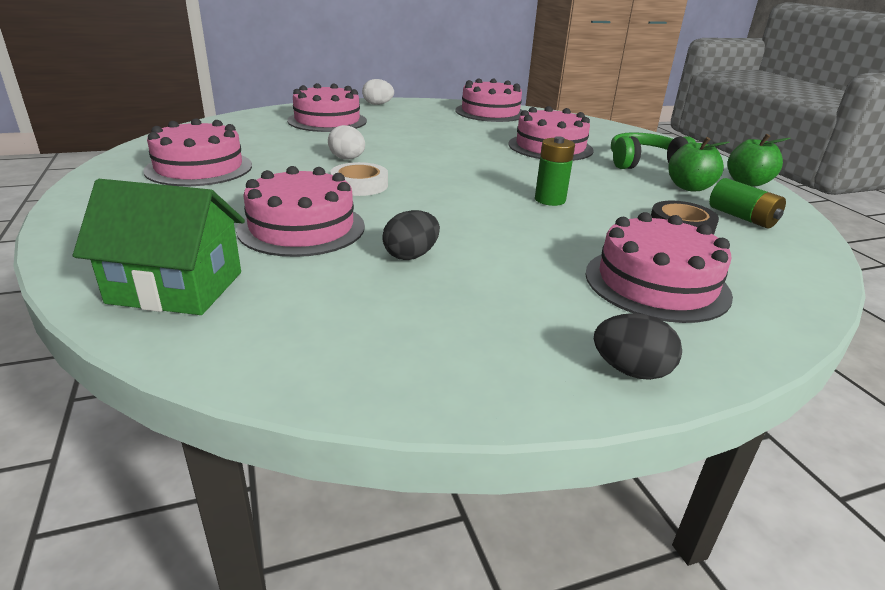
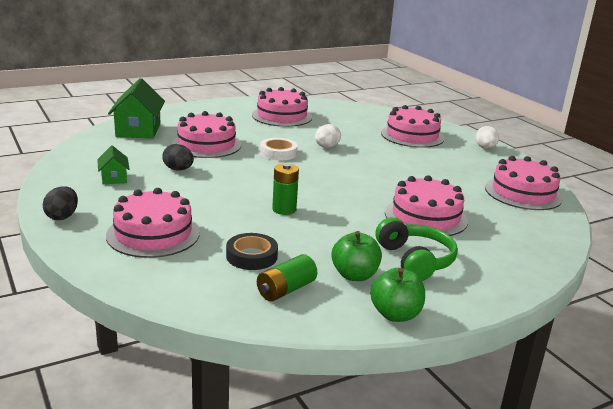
camera: 80 degrees right, 5 degrees down
none -> green house [97,145,129,184]

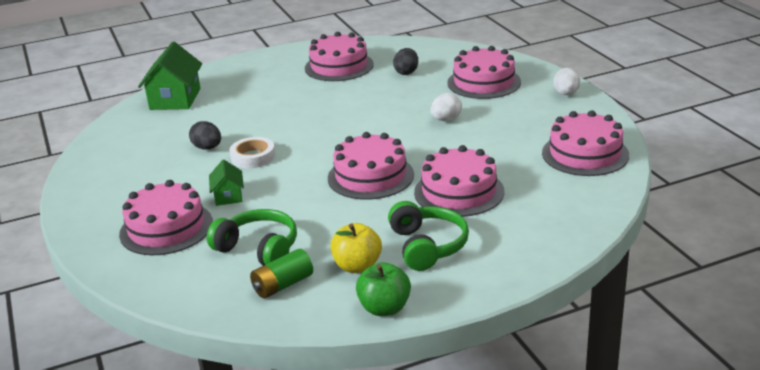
camera: 10 degrees right, 5 degrees up
black egg [43,186,78,220] -> black egg moved to [393,48,418,75]
green house [97,145,129,184] -> green house moved to [209,160,244,206]
pink cake [172,111,241,158] -> pink cake moved to [328,132,414,200]
black tape [226,233,278,270] -> green headphones [207,209,297,266]
white tape [260,138,298,160] -> white tape moved to [229,137,275,168]
green battery [272,163,299,215] -> none
white egg [315,124,341,148] -> white egg moved to [430,93,462,121]
green apple [331,231,382,281] -> yellow apple [331,223,382,273]

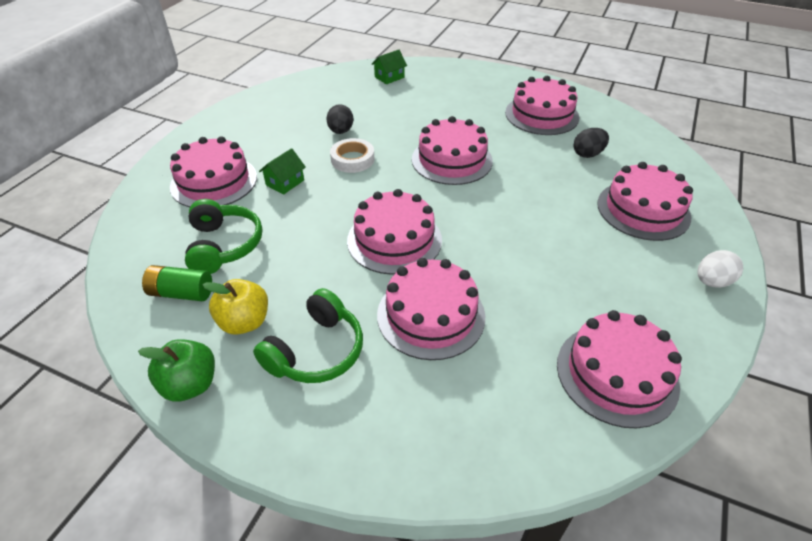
camera: 45 degrees right, 15 degrees up
green house [138,42,202,110] -> green house [371,50,407,84], size x0.53
white egg [430,93,462,121] -> none
none -> pink cake [412,116,493,185]

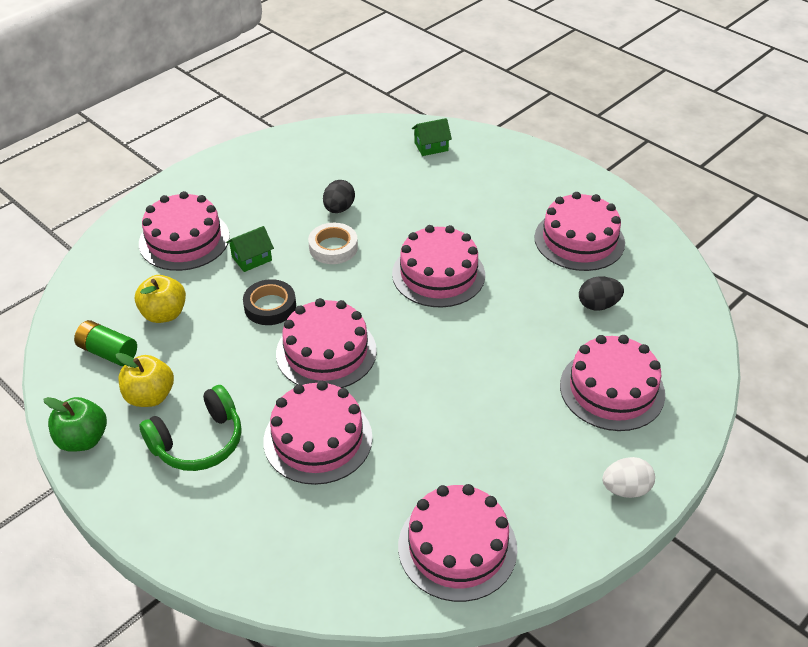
camera: 20 degrees right, 0 degrees up
green headphones [185,199,262,274] -> yellow apple [135,275,186,323]
none -> black tape [243,279,296,325]

